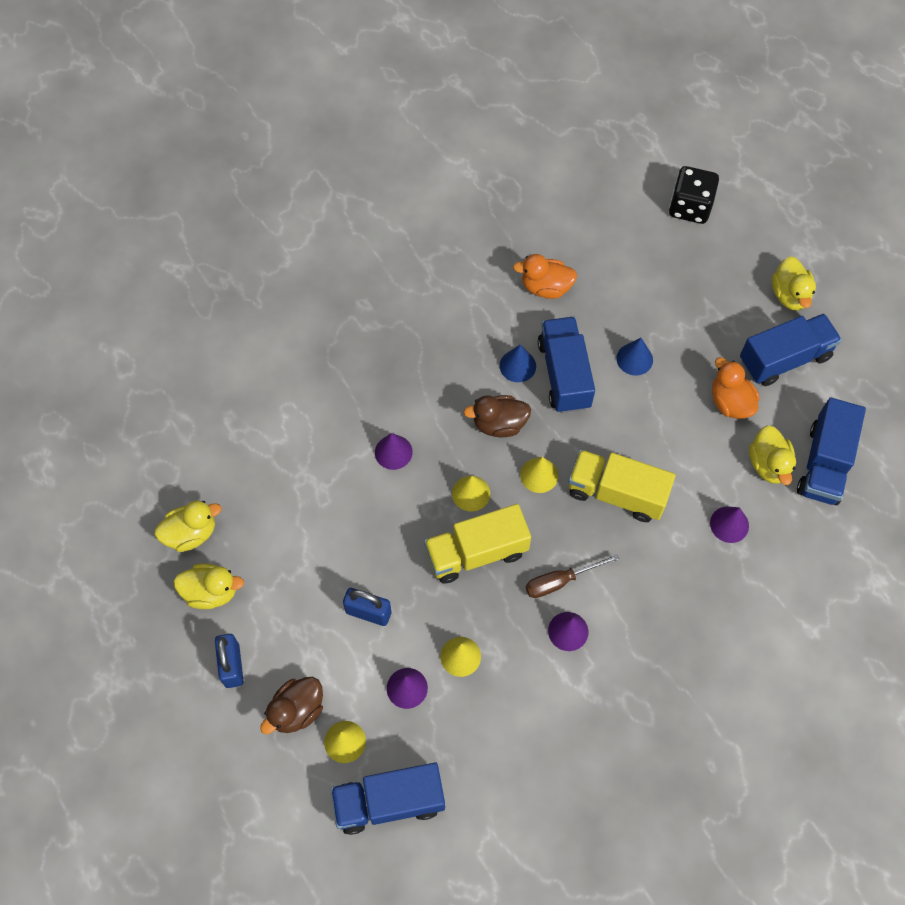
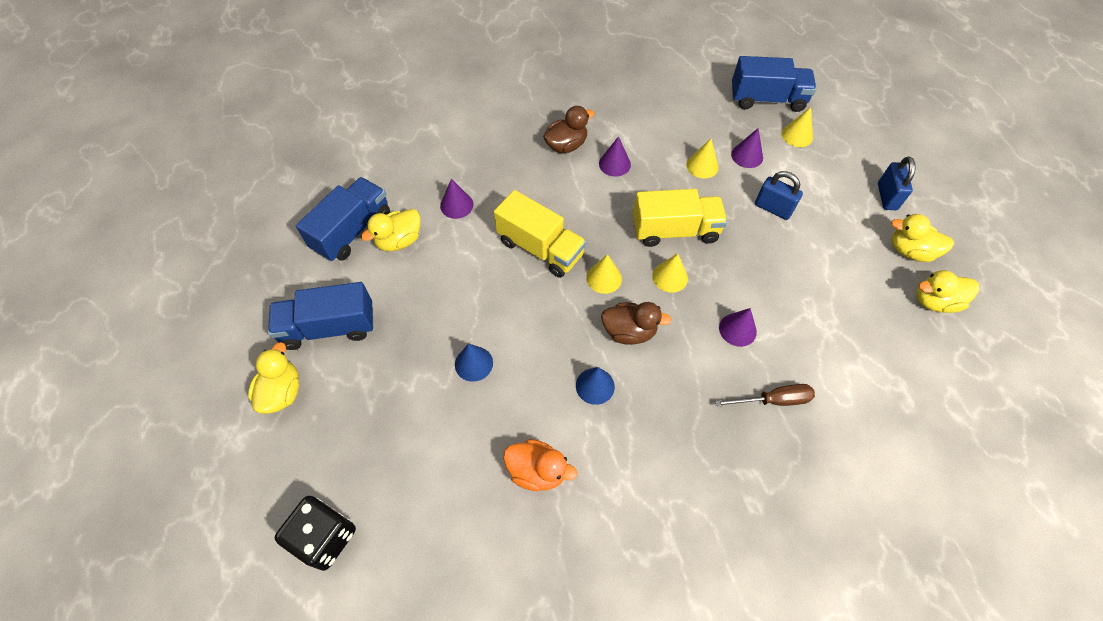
camera: 165 degrees left, 5 degrees down
brown duck [260,677,323,734] -> brown duck moved to [543,106,594,153]
brown screwdriver [526,554,619,598] -> brown screwdriver moved to [715,384,815,407]
blue truck [538,317,595,413] -> none
orange duck [712,357,760,419] -> none
yellow duck [749,425,796,485] -> yellow duck turned 135 degrees counterclockwise [361,209,420,251]

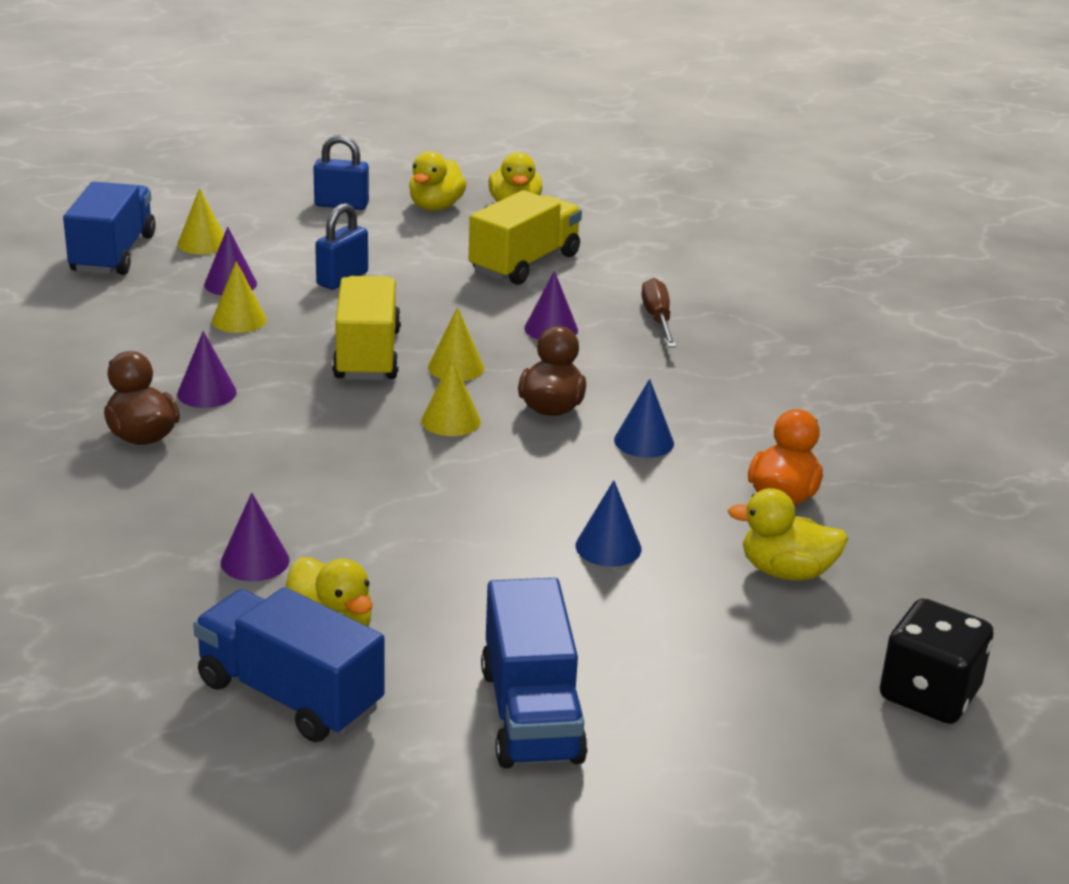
camera: 90 degrees left, 30 degrees down
yellow duck [248,342,299,414] -> yellow duck moved to [728,488,848,581]
yellow truck [494,190,586,278] -> yellow truck moved to [469,190,582,285]

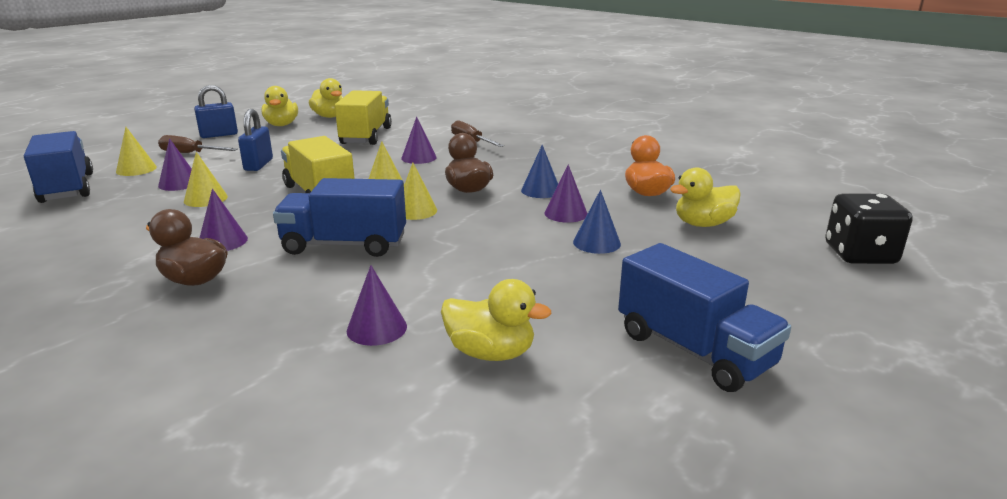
camera: 30 degrees left, 5 degrees down
blue truck [193,587,385,742] -> blue truck moved to [273,178,406,257]
none -> brown screwdriver [158,135,238,153]
none -> purple cone [545,165,588,223]

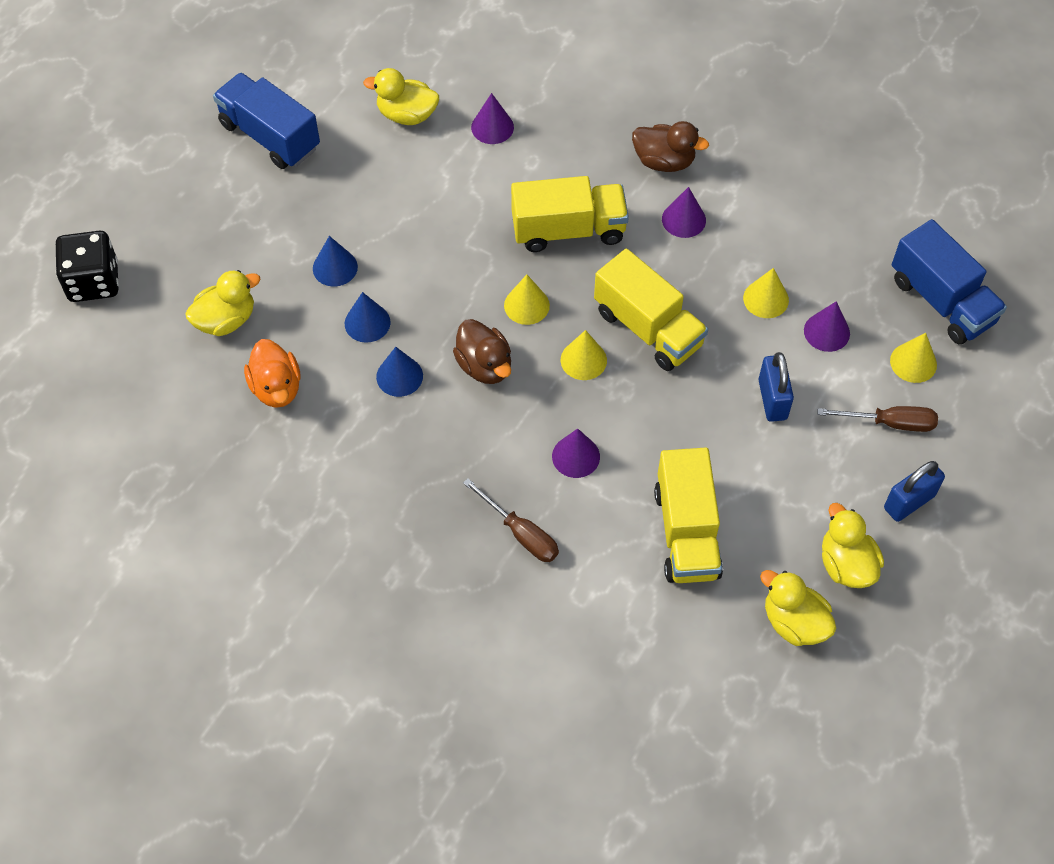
camera: 170 degrees right, 35 degrees up
blue truck [273,178,406,257] -> yellow truck [511,176,629,252]
purple cone [545,165,588,223] -> blue cone [345,292,390,343]

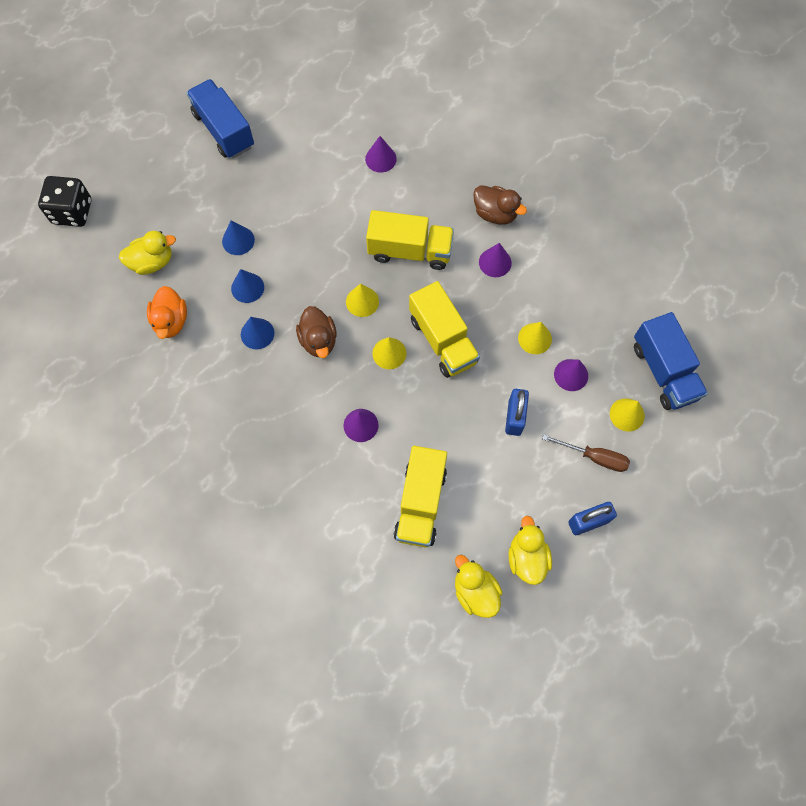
camera: 15 degrees right, 10 degrees up
yellow duck [363,68,439,125] -> none
brown screwdriver [463,478,559,562] -> none

